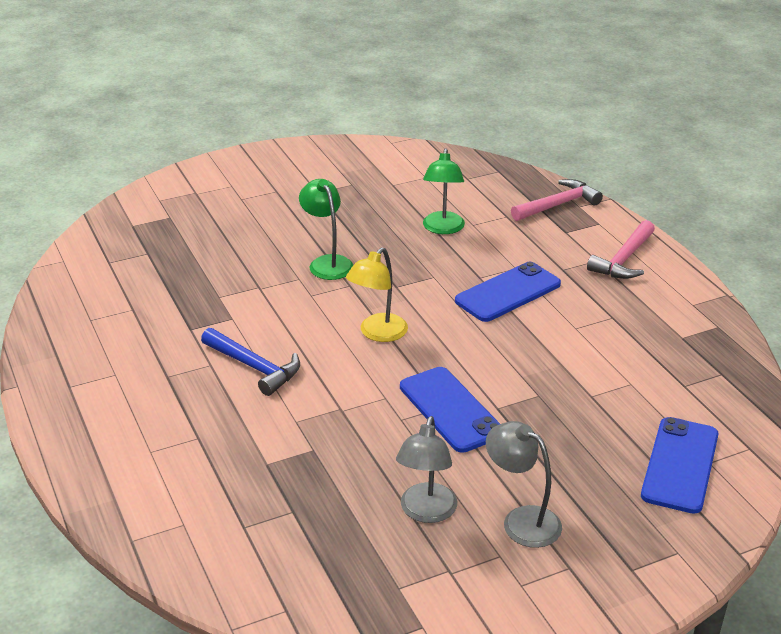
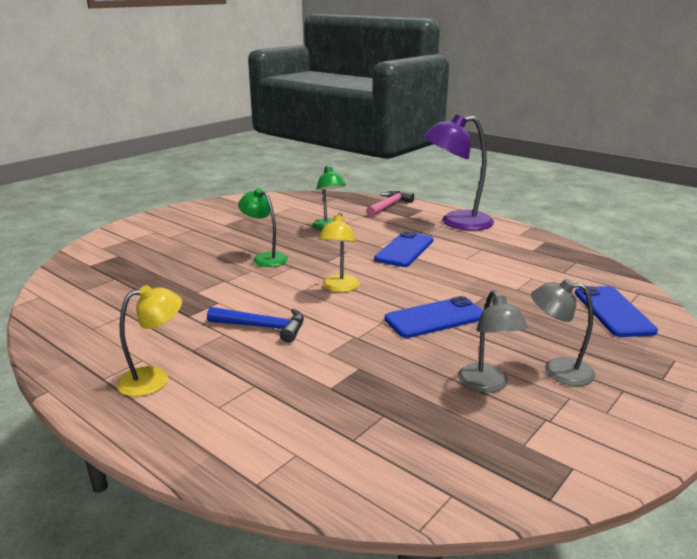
camera: 25 degrees left, 10 degrees down
blue phone [400,367,500,453] -> blue phone turned 60 degrees counterclockwise [384,296,484,338]
pink hammer [587,220,655,279] -> purple lamp [423,114,494,231]
none -> yellow lamp [117,285,182,397]

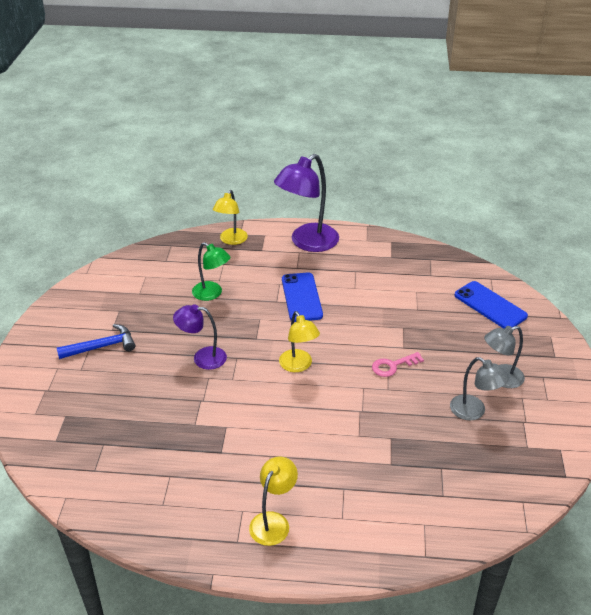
camera: 35 degrees left, 15 degrees up
blue hammer [207,307,304,343] -> blue hammer moved to [57,324,136,359]
green lamp [238,188,288,267] -> purple lamp [173,304,227,370]
pink hammer [366,191,414,217] -> yellow lamp [213,190,248,245]
blue phone [384,296,484,338] -> pink key [372,352,424,377]

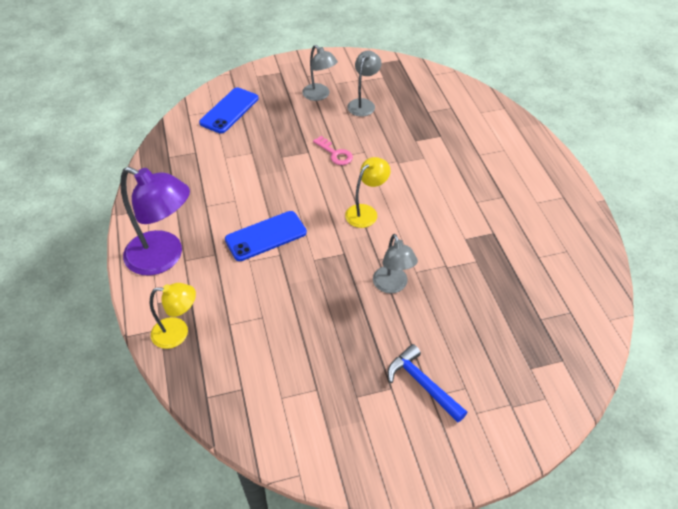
camera: 110 degrees left, 10 degrees up
purple lamp [173,304,227,370] -> grey lamp [373,234,418,293]
green lamp [192,242,231,301] -> none
yellow lamp [249,457,298,546] -> none

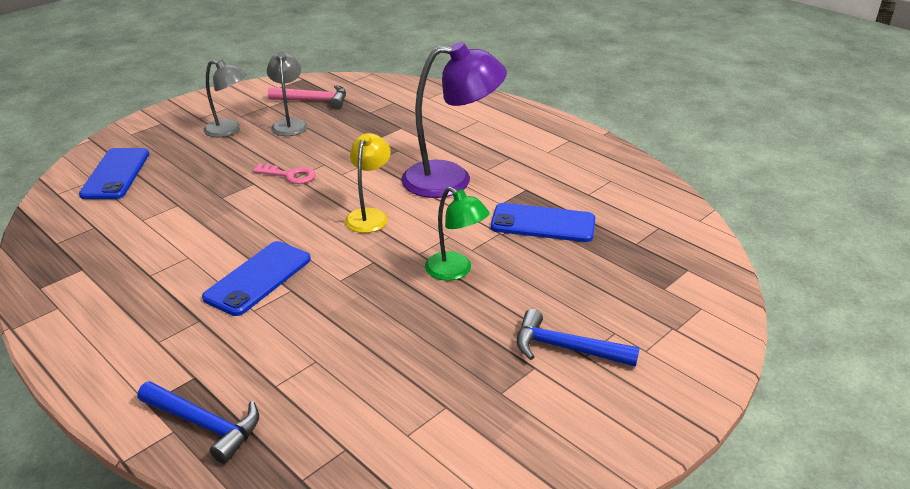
camera: 30 degrees left, 15 degrees down
purple lamp [120,167,190,276] -> purple lamp moved to [401,42,507,198]
yellow lamp [150,283,196,349] -> blue hammer [138,381,259,464]
grey lamp [373,234,418,293] -> green lamp [425,187,490,281]
none -> pink hammer [268,85,346,110]
none -> blue phone [491,203,596,242]

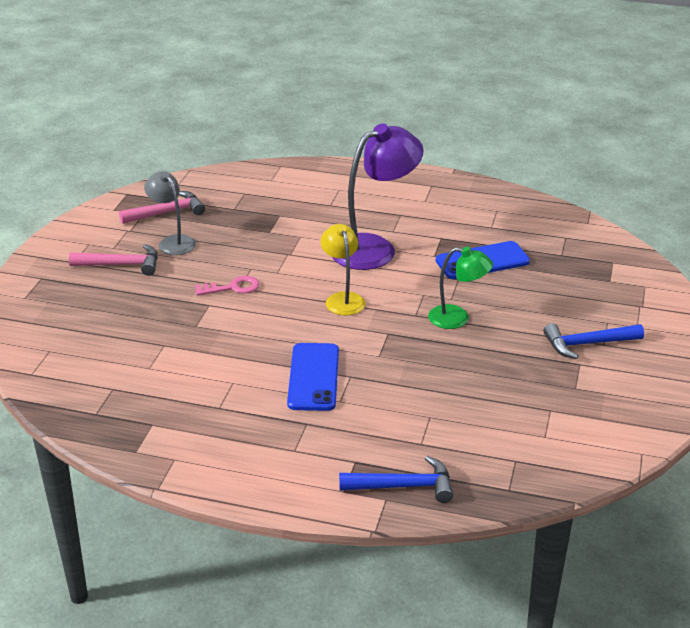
camera: 30 degrees left, 0 degrees up
blue phone [79,148,149,199] -> none
grey lamp [204,60,247,137] -> pink hammer [69,244,158,276]

